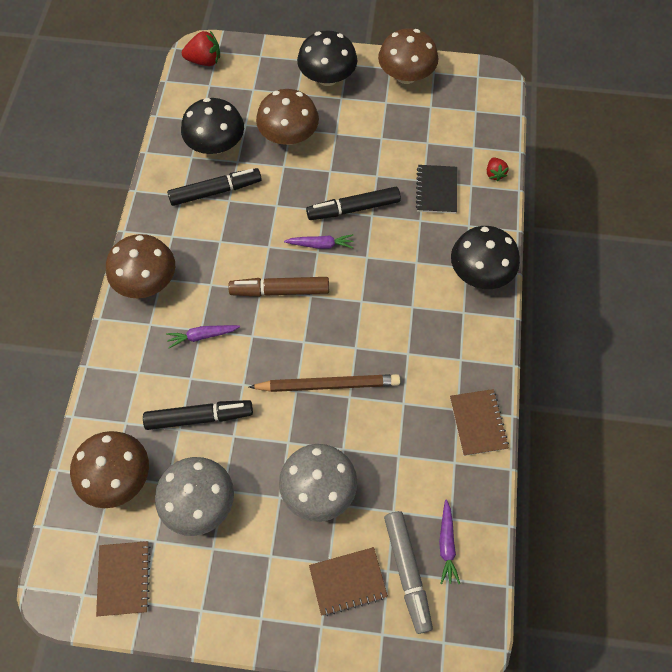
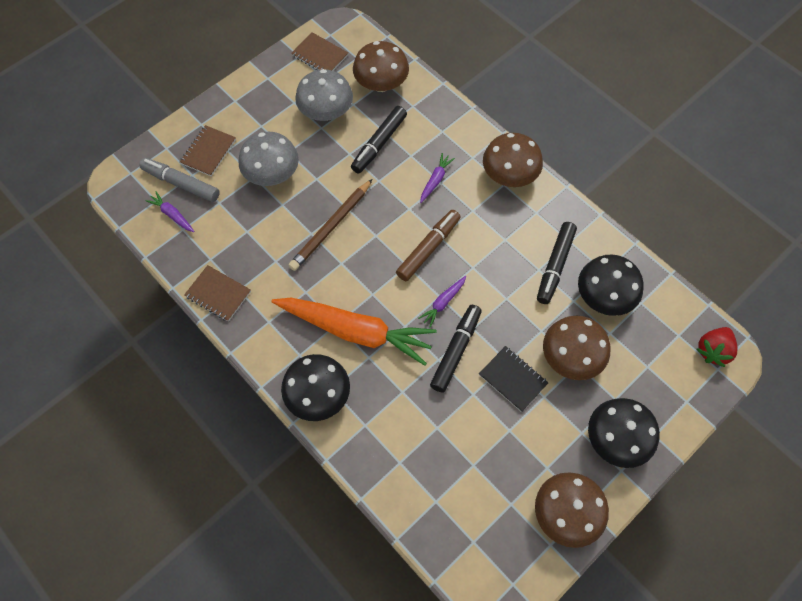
camera: 130 degrees right, 0 degrees up
black notebook [416,165,457,214] -> black notebook moved to [479,346,548,412]
red strawberry [487,158,509,182] -> none
none -> orange carrot [271,298,437,366]

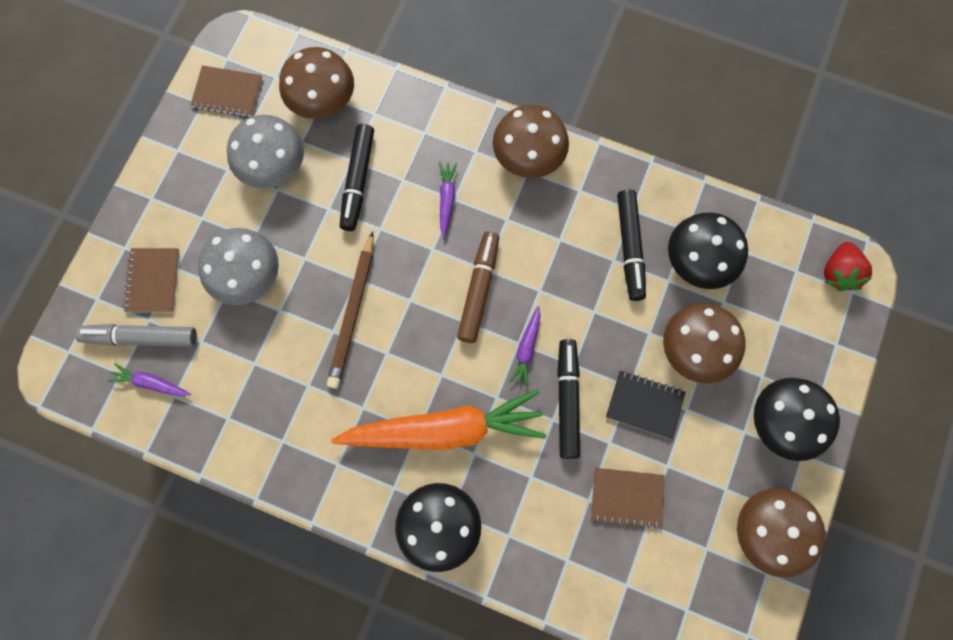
camera: 25 degrees left, 10 degrees up
brown notebook [184,265,251,322] -> brown notebook moved to [591,468,665,529]

